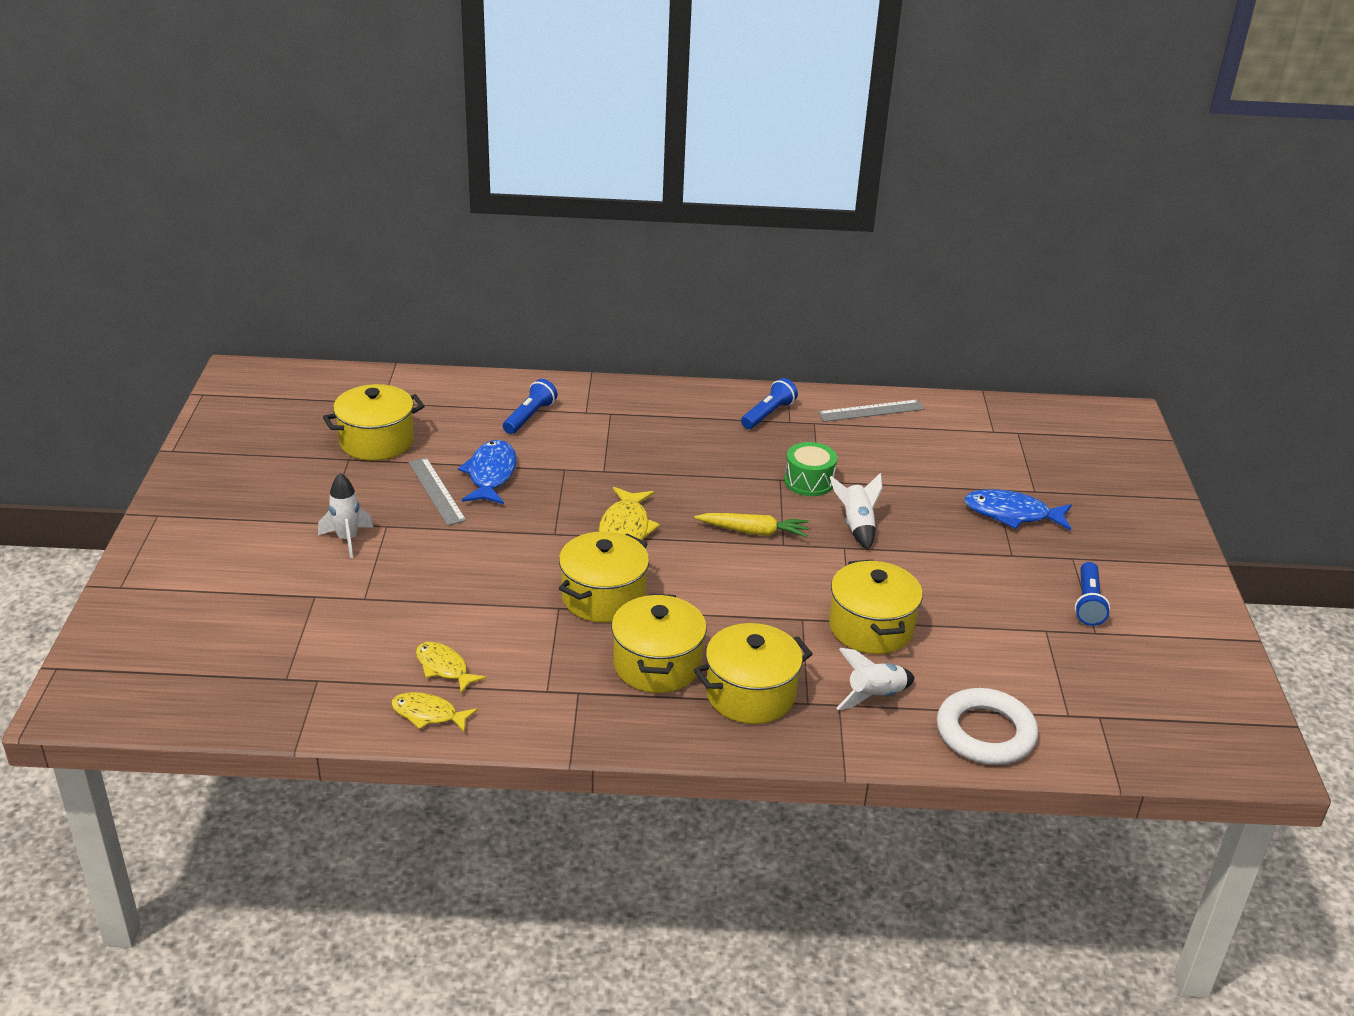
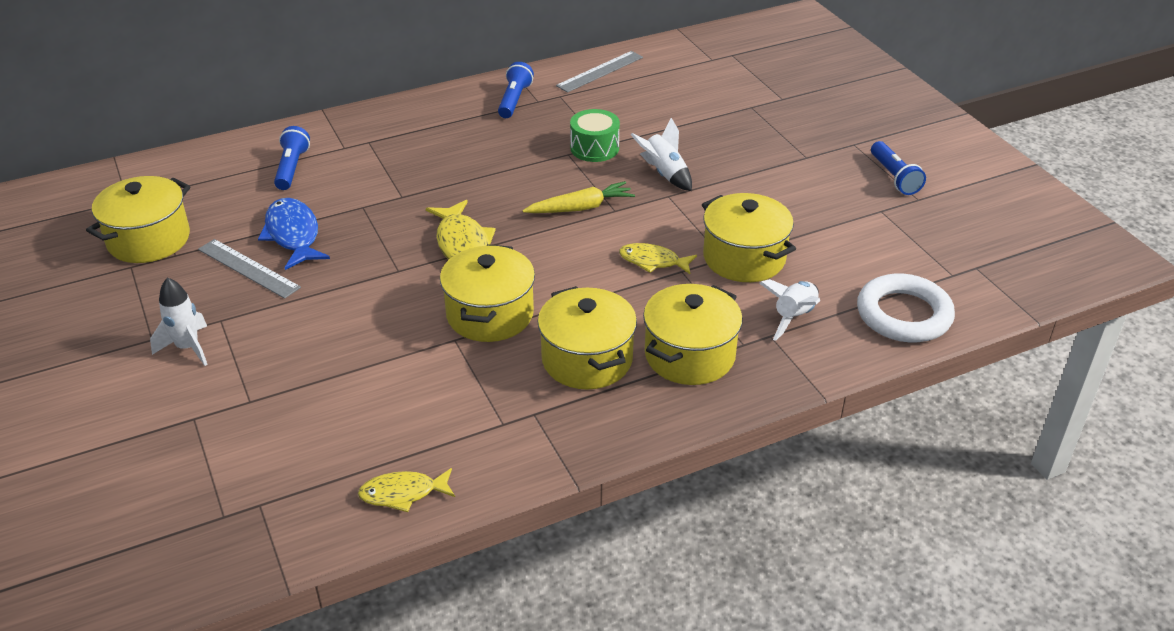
camera: 25 degrees left, 5 degrees up
yellow fish [416,642,486,694] -> yellow fish moved to [619,243,697,274]
blue fish [964,489,1072,531] -> none

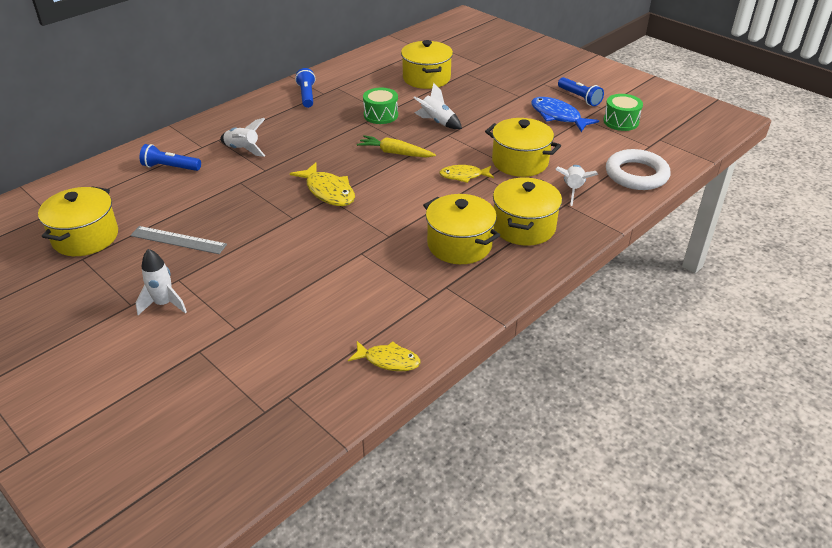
camera: 20 degrees left, 0 degrees up
blue fish [258,198,330,270] -> blue fish moved to [531,97,599,132]
blue flashlight [274,126,310,190] -> blue flashlight turned 60 degrees counterclockwise [140,144,201,171]
yellow fish [358,468,455,512] -> yellow fish turned 135 degrees counterclockwise [348,341,421,371]
yellow pot [440,244,535,342] -> yellow pot moved to [401,40,453,89]
yellow carrot [522,181,635,213] -> yellow carrot turned 120 degrees counterclockwise [357,135,436,158]
grey ruler [556,51,643,93] -> none
none -> white rocket [220,118,265,157]
none -> green drum [603,94,643,131]

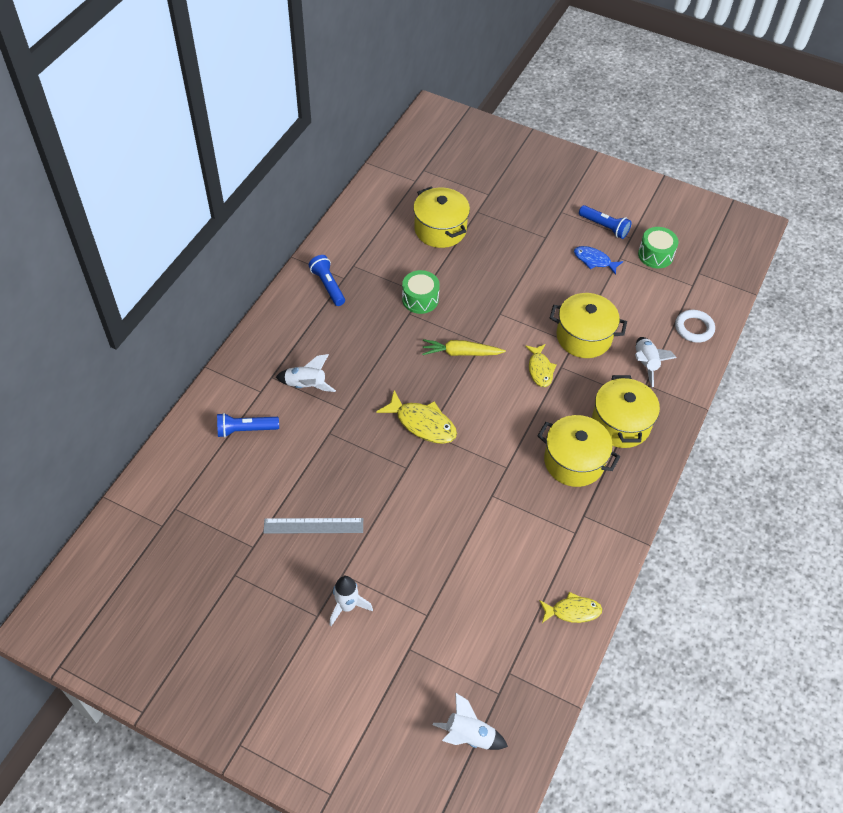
camera: 20 degrees left, 15 degrees up
yellow pot [38,186,118,256] -> none
white rocket [413,83,462,129] -> white rocket moved to [433,692,508,750]
yellow fish [439,165,494,183] -> yellow fish turned 75 degrees counterclockwise [525,344,556,387]
blue fish [531,97,599,132] -> blue fish [574,246,623,275], size x0.67
white ring [606,149,670,190] -> white ring [675,310,715,343], size x0.65

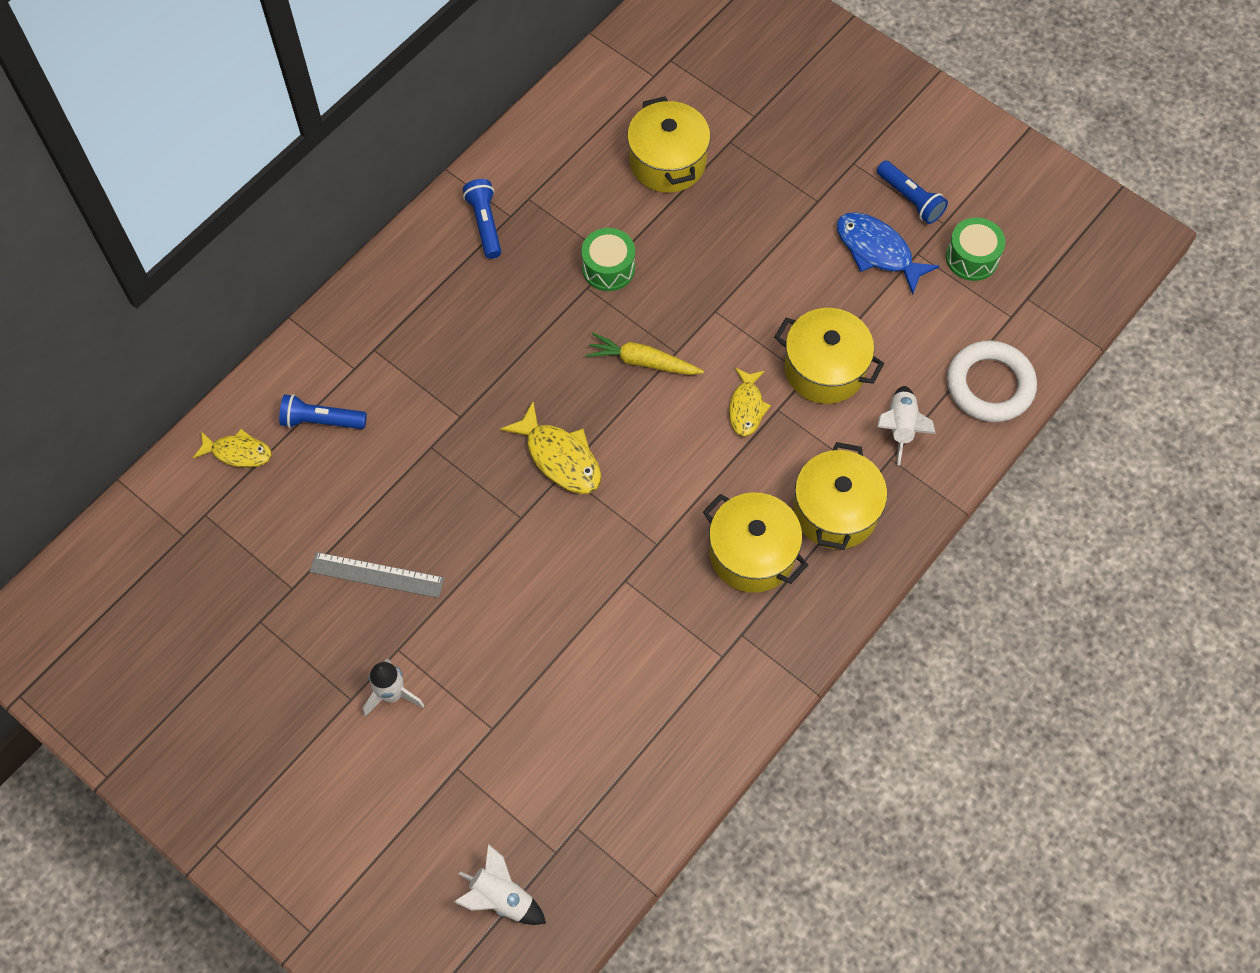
camera: 15 degrees right, 10 degrees up
white rocket [276,354,336,392] -> none
yellow fish [539,592,602,623] -> yellow fish moved to [193,429,272,468]
blue fish [574,246,623,275] -> blue fish [837,212,939,295], size x1.50
white ring [675,310,715,343] -> white ring [947,341,1037,422], size x1.53

